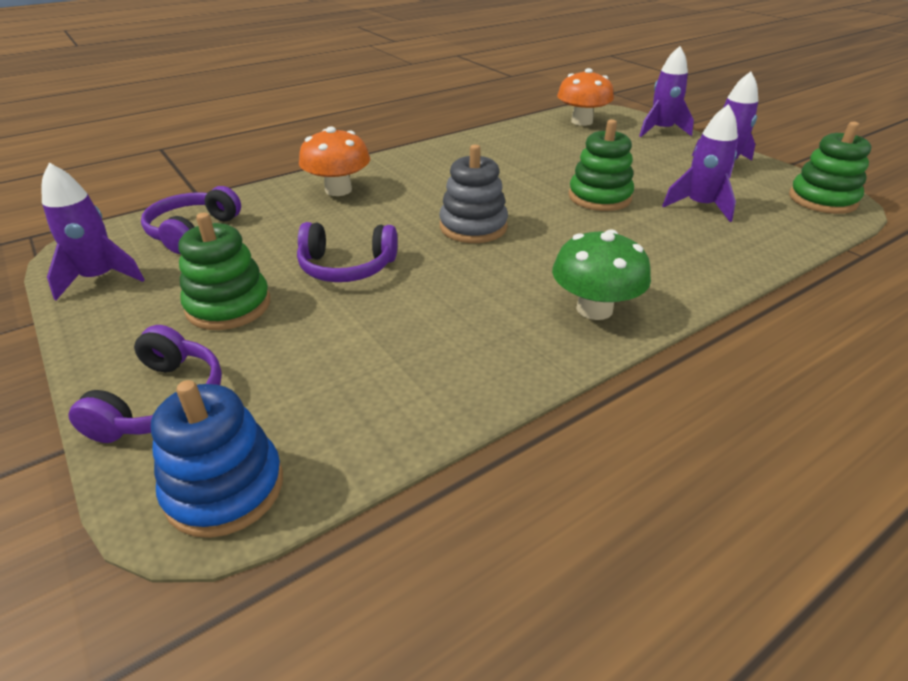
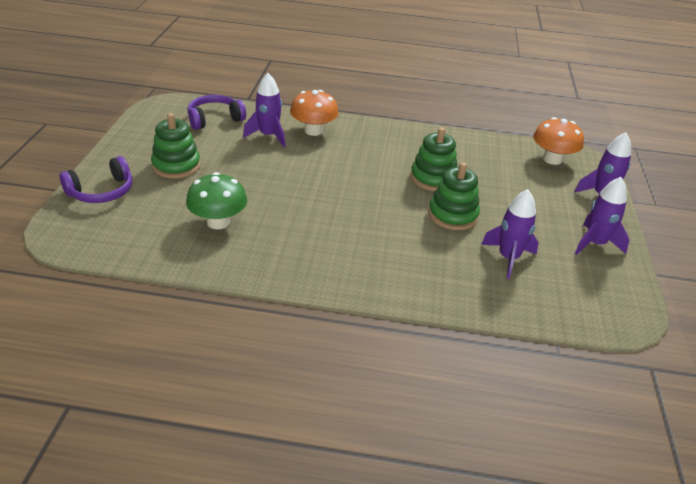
camera: 40 degrees right, 0 degrees up
purple rocket [42,163,145,300] -> purple rocket moved to [243,73,285,147]
blue stacking toy [151,380,283,538] -> none
purple headphones [297,222,398,282] -> none
grey stacking toy [439,144,508,243] -> none
green mushroom [552,229,651,320] -> green mushroom moved to [186,172,247,229]
green stacking toy [789,122,871,214] -> green stacking toy moved to [410,127,457,191]

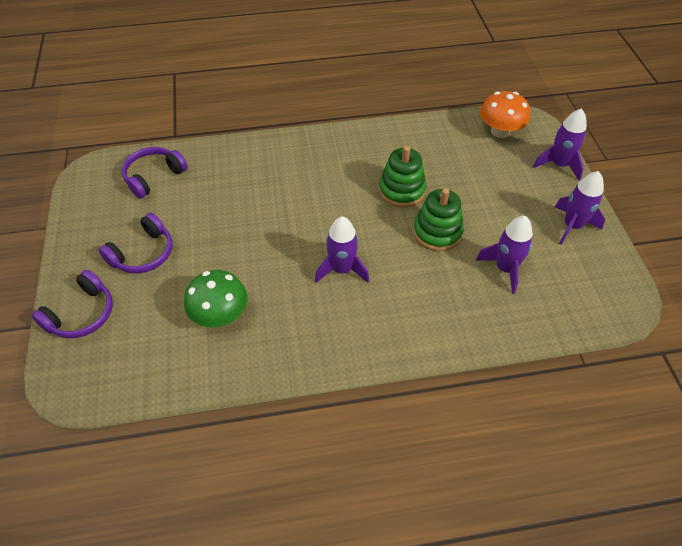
camera: 15 degrees left, 15 degrees up
green stacking toy [151,113,201,179] -> purple headphones [99,213,173,273]
purple rocket [243,73,285,147] -> purple rocket moved to [315,216,369,283]
orange mushroom [290,90,339,136] -> none

